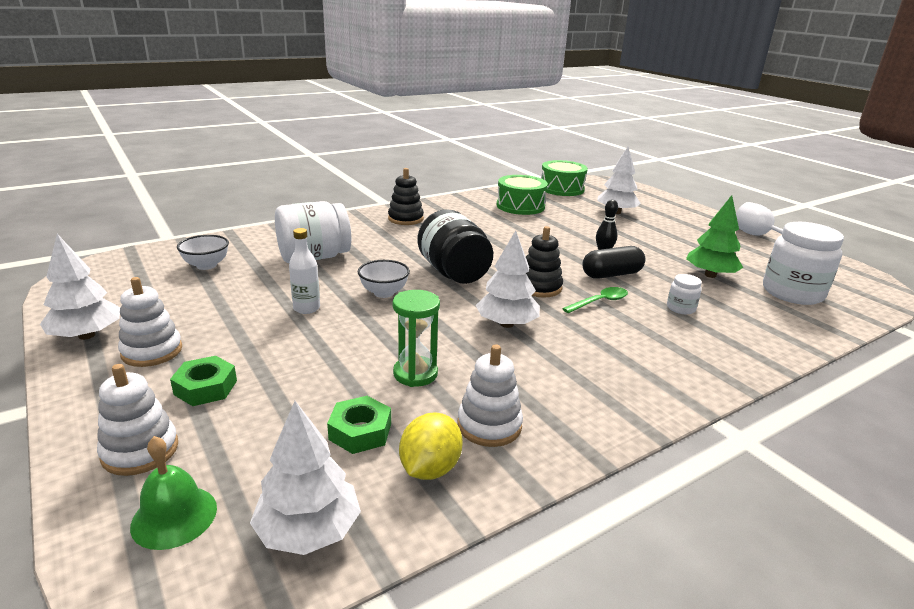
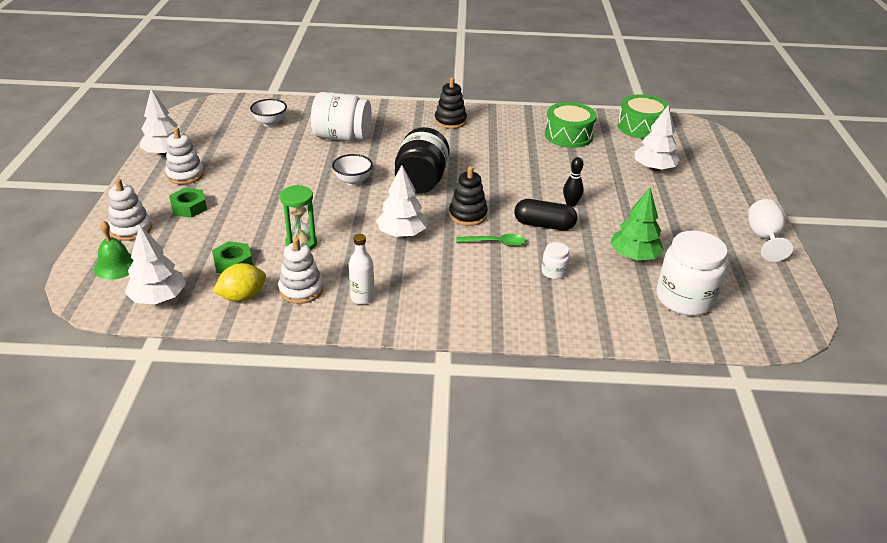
camera: 35 degrees right, 10 degrees up
white bottle [289,228,320,314] -> white bottle moved to [349,234,374,304]

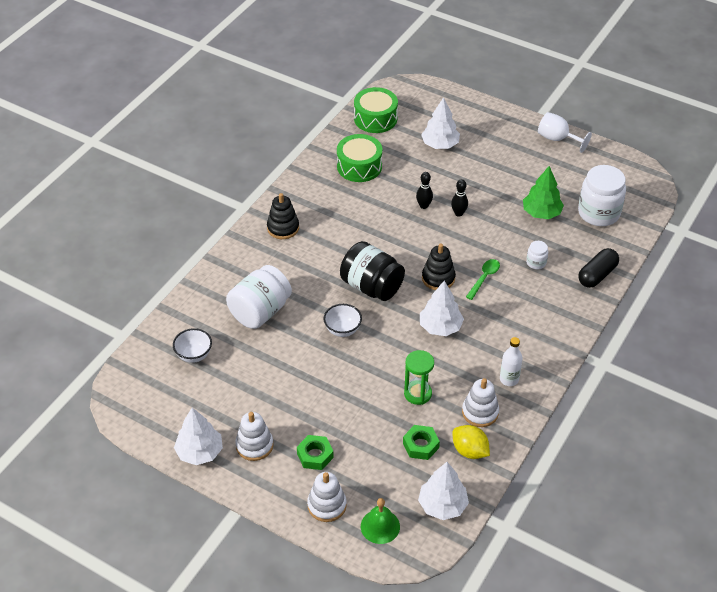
camera: 60 degrees left, 10 degrees up
yellow lemon [212,263,266,302] -> yellow lemon turned 45 degrees counterclockwise [453,425,490,459]
black capsule [514,199,577,231] -> black capsule moved to [578,248,619,288]
none -> black bowling pin [416,172,433,209]

